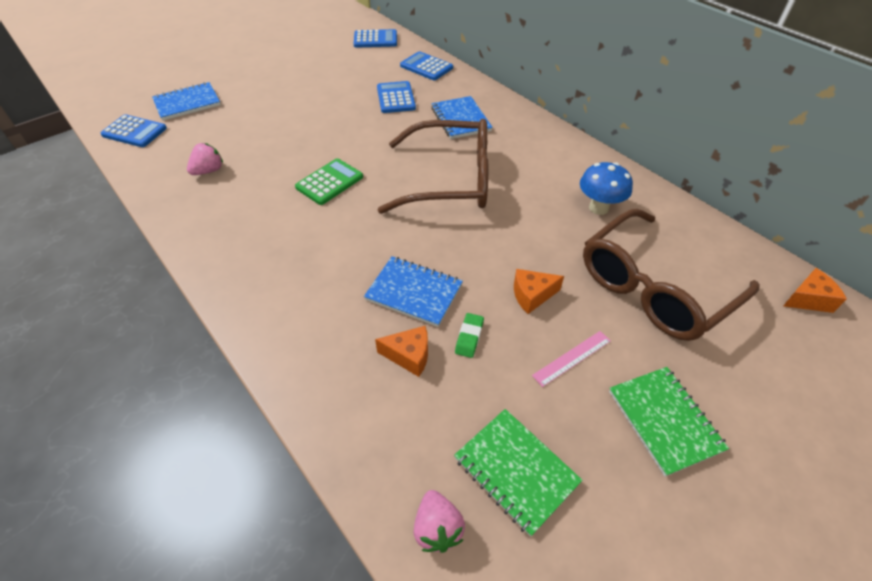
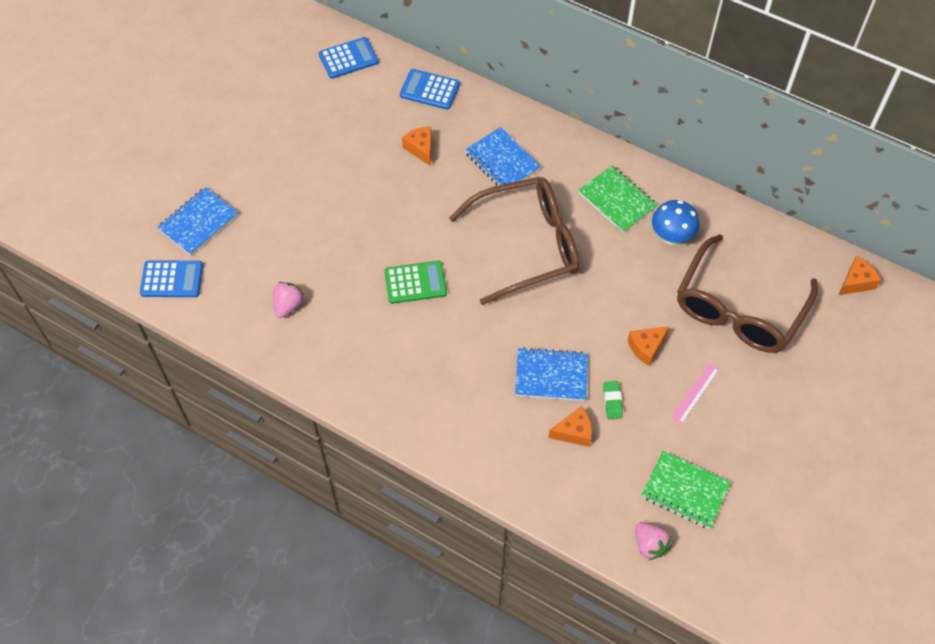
camera: 20 degrees left, 10 degrees up
green calculator [295,158,363,205] -> green calculator turned 60 degrees clockwise [384,261,447,304]
blue calculator [377,81,416,113] -> orange cheese [402,127,432,166]
green notebook [609,367,729,477] -> green notebook moved to [578,165,657,233]

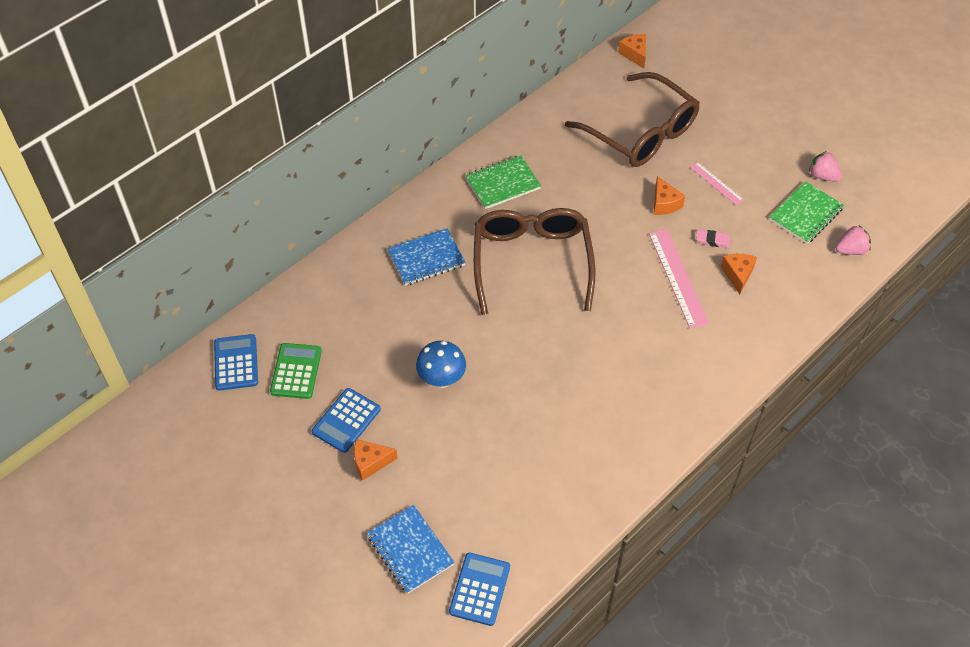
camera: 75 degrees left, 5 degrees down
pink strawberry [273,282,304,318] -> pink strawberry moved to [809,151,842,182]
green calculator [384,261,447,304] -> green calculator moved to [270,343,322,399]
blue calculator [400,69,460,110] -> blue calculator moved to [312,388,381,453]
orange cheese [402,127,432,166] -> orange cheese moved to [354,439,398,481]
blue notebook [515,347,588,401] -> pink ruler [649,229,709,328]
green eraser [603,381,623,419] -> pink eraser [696,229,731,248]
blue mushroom [652,200,699,245] -> blue mushroom moved to [416,341,466,388]

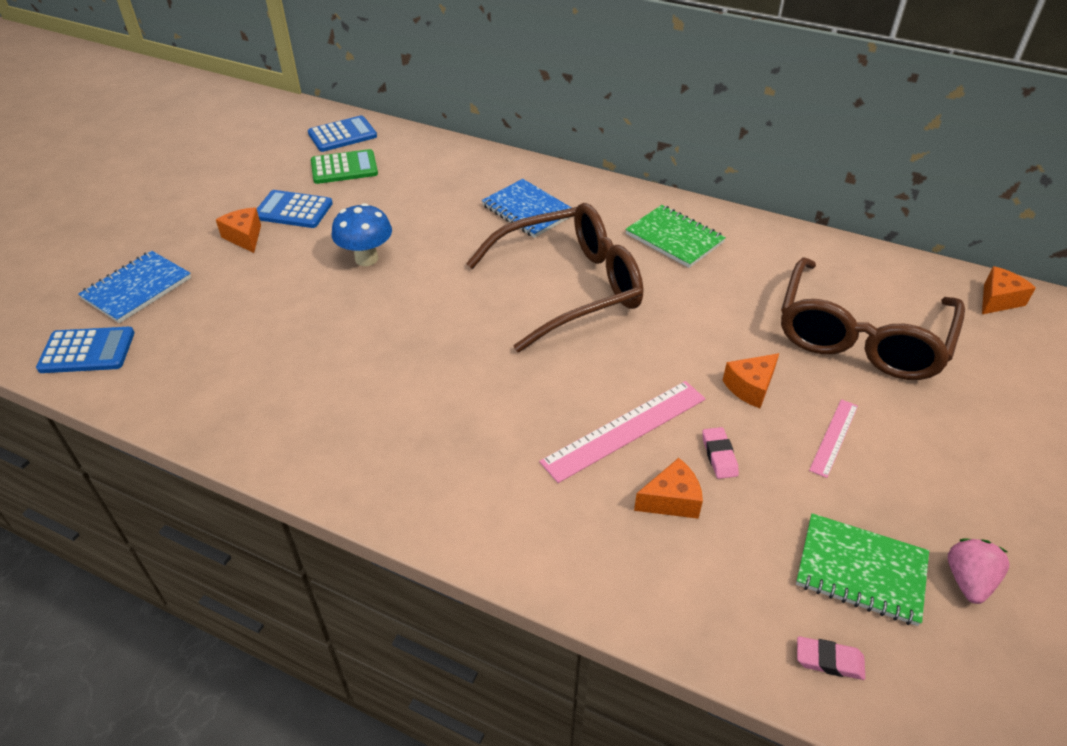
camera: 70 degrees right, 10 degrees down
pink strawberry [836,225,871,255] -> pink eraser [797,636,865,680]

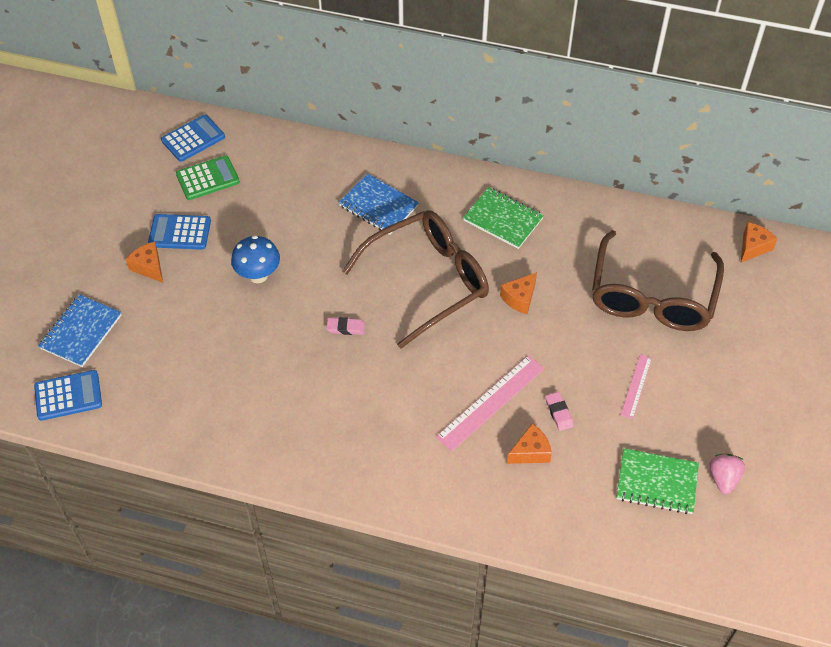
camera: 10 degrees left, 10 degrees up
orange cheese [723,353,779,408] -> orange cheese moved to [500,272,537,314]
pink eraser [797,636,865,680] -> pink eraser moved to [326,317,365,335]

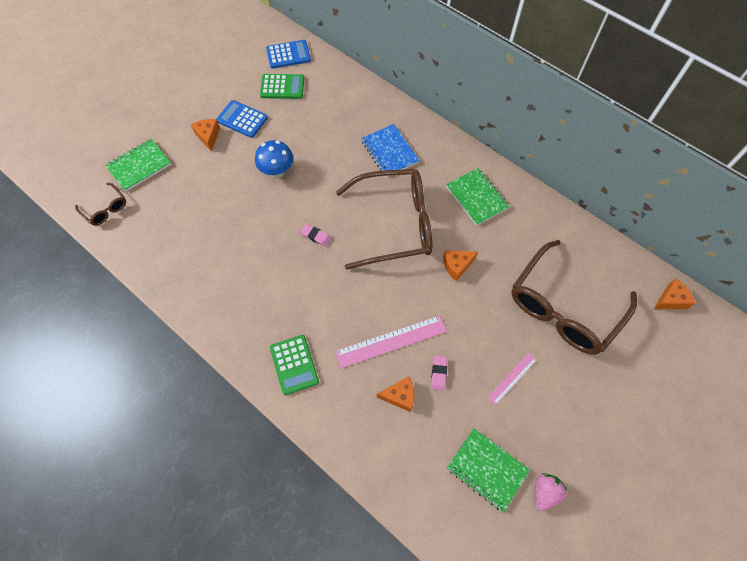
camera: 25 degrees right, 10 degrees up
blue calculator [34,370,102,421] -> brown glasses [75,183,126,226]
blue notebook [38,294,122,367] -> green notebook [105,139,171,192]
none -> green calculator [270,335,319,395]

